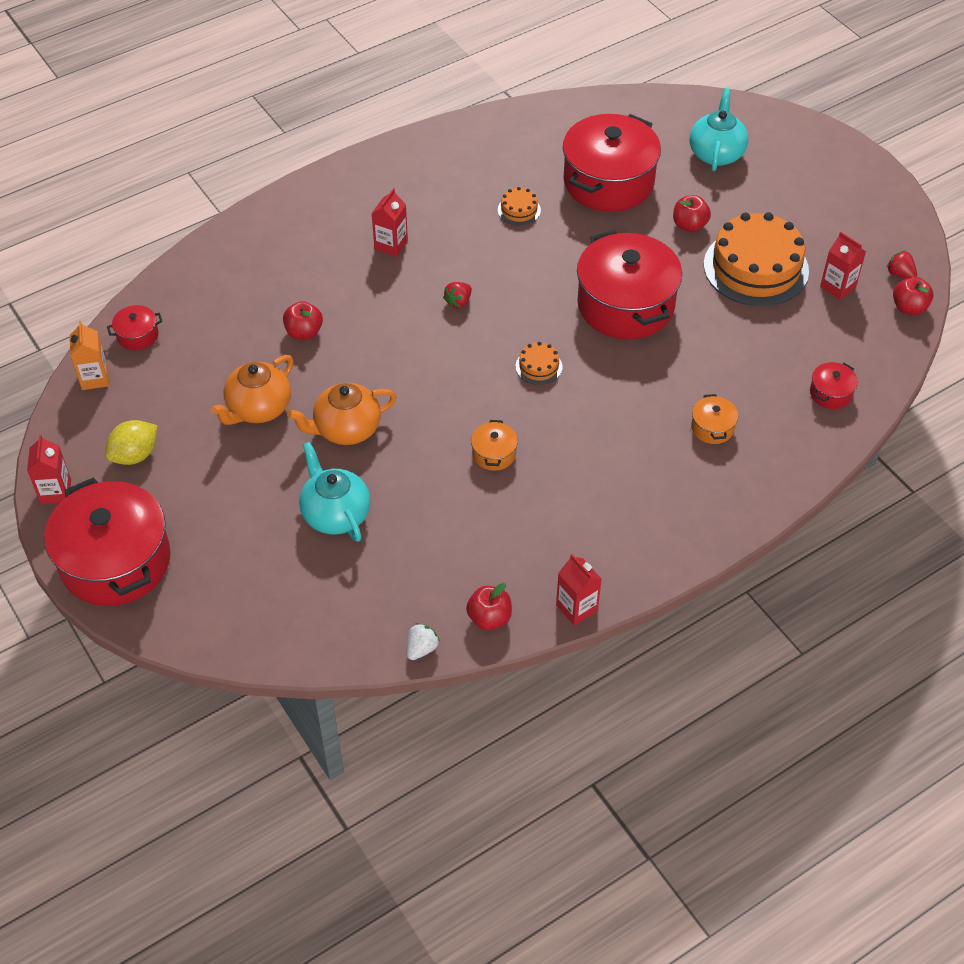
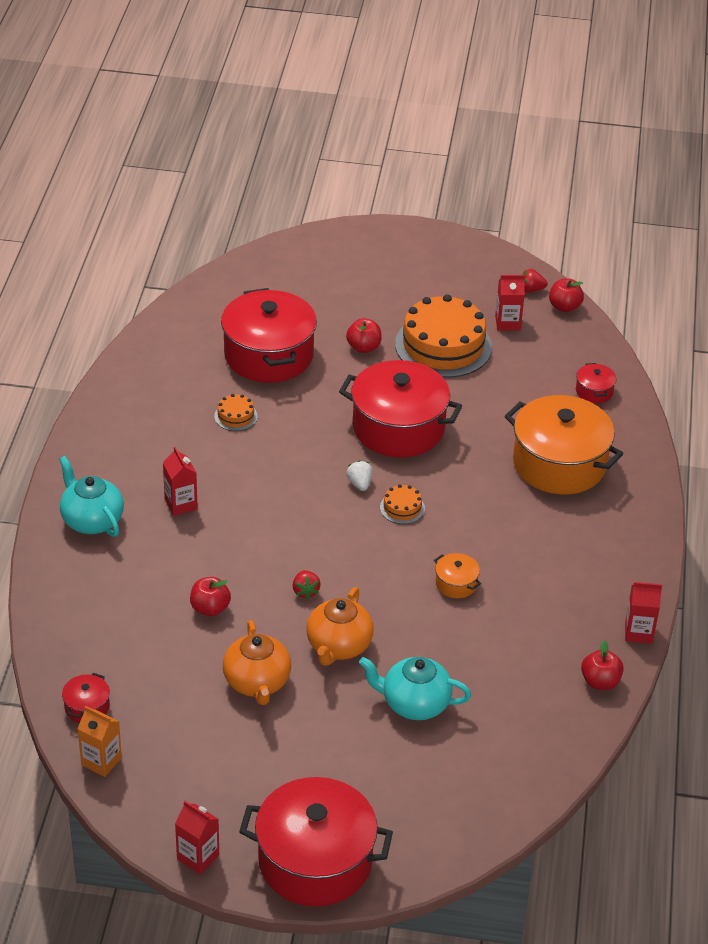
camera: 50 degrees left, 10 degrees down
yellow lemon [105,420,157,465] -> none
white strawberry [407,623,440,660] -> white strawberry moved to [346,460,373,491]
red strawberry [443,282,472,308] -> red strawberry moved to [292,570,321,599]
turquoise teapot [690,88,748,171] -> turquoise teapot moved to [59,456,124,537]
orange pot [691,394,739,444] -> orange pot [505,395,623,494], size x2.39

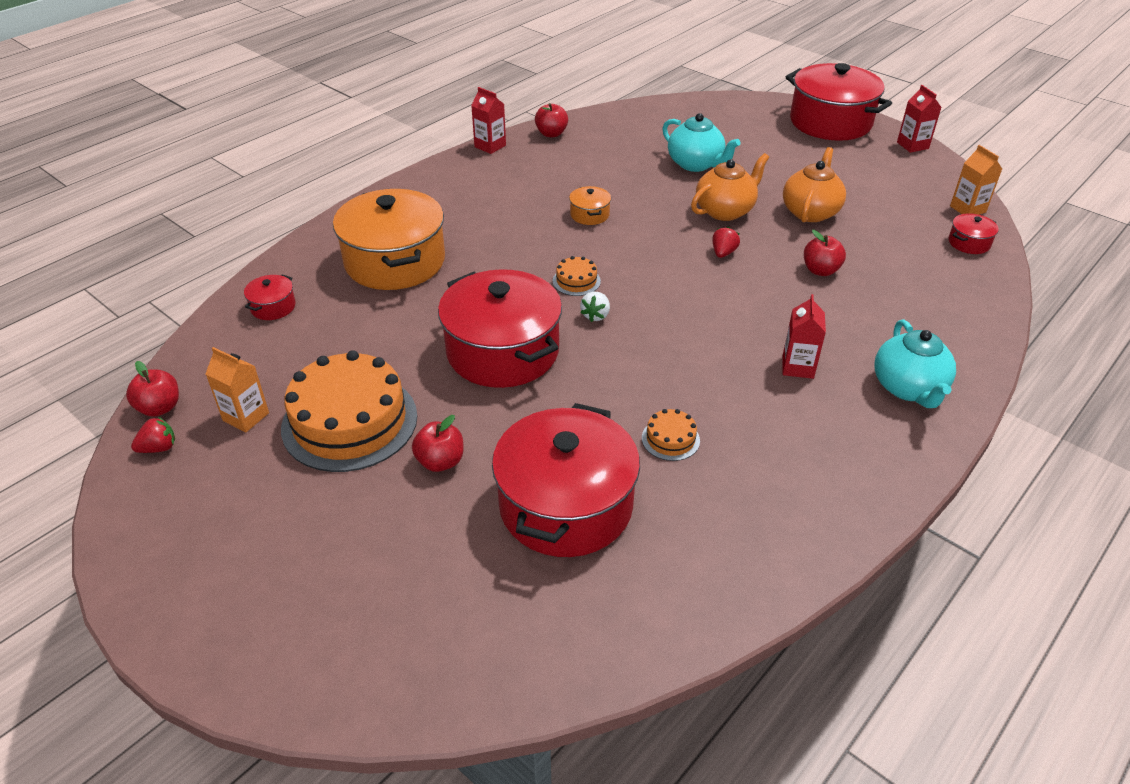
camera: 145 degrees left, 0 degrees up
red carton [495,275,525,331] -> orange carton [206,347,269,432]
red strawberry [522,269,548,293] -> red strawberry turned 60 degrees counterclockwise [131,417,175,453]

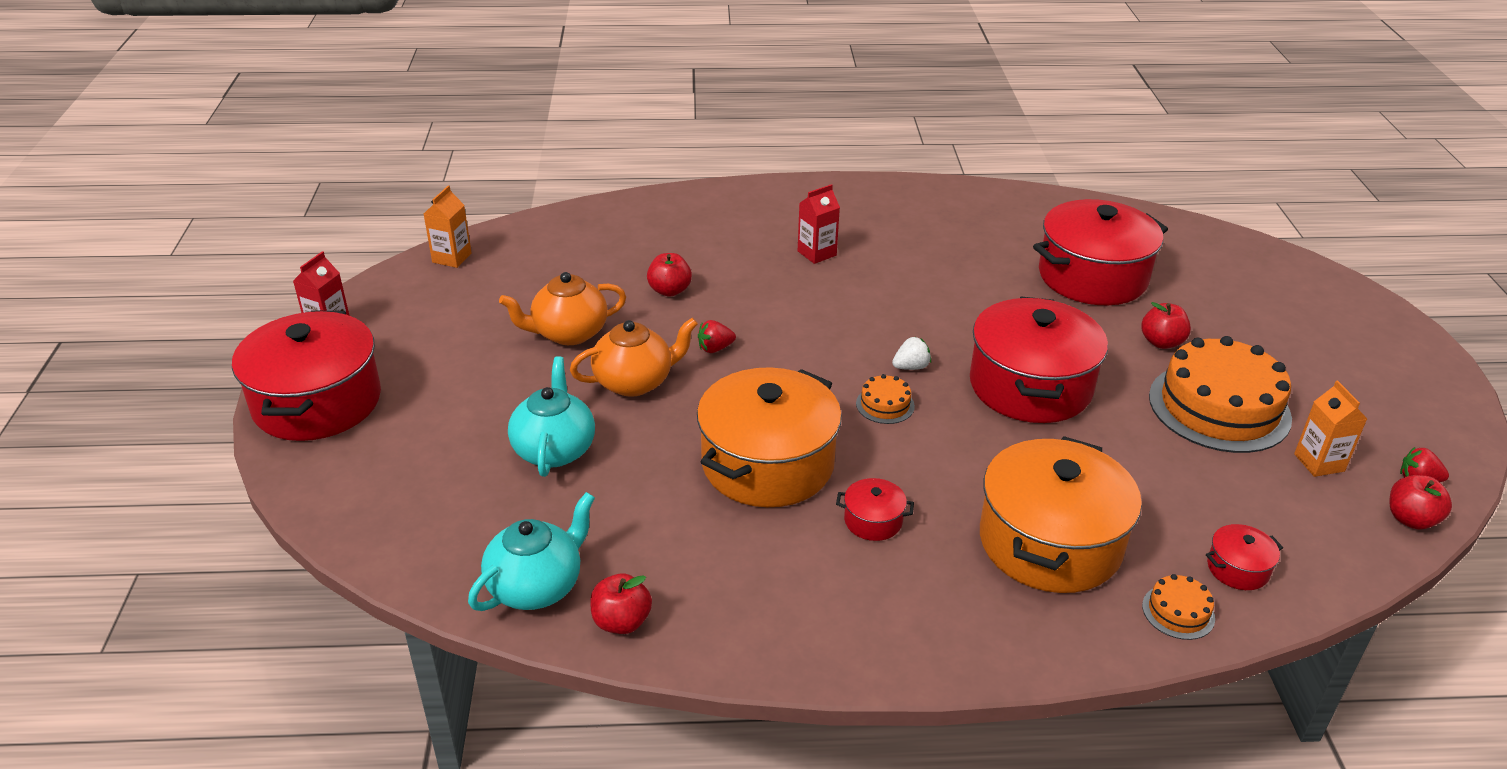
camera: 135 degrees left, 5 degrees down
red carton [471,87,506,154] -> none
orange pot [569,186,611,225] -> orange pot [697,367,842,507], size x2.39
orange cake [642,409,700,461] -> orange cake moved to [1142,574,1215,640]
orange teapot [691,153,769,221] -> orange teapot turned 150 degrees clockwise [570,318,698,397]
turquoise teapot [874,319,956,408] -> turquoise teapot moved to [468,492,595,611]
red pot [949,213,999,254] -> red pot moved to [836,478,914,541]

